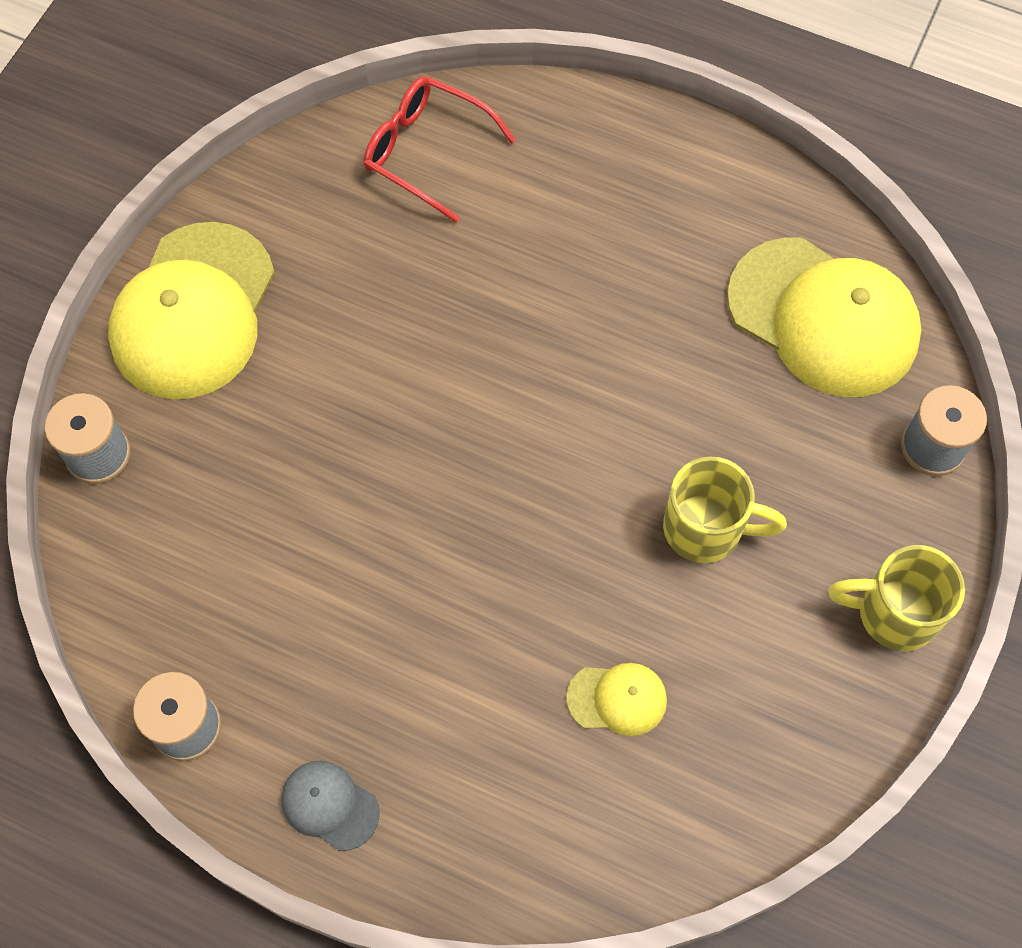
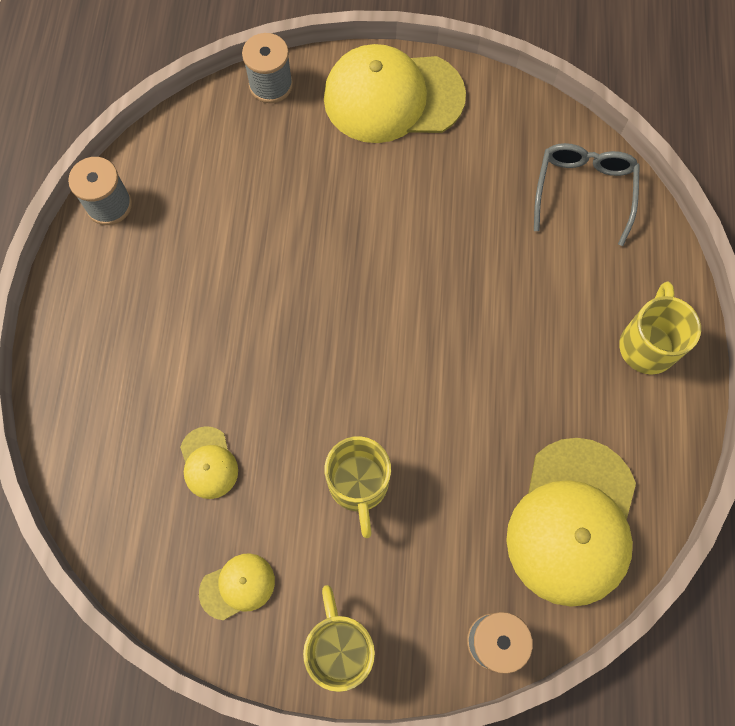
camera: 70 degrees right, 5 degrees up
grey cap [281,761,380,851] -> none
red glasses [364,76,516,223] -> grey glasses [534,143,640,246]
none -> yellow cap [199,553,275,620]
none -> yellow mug [619,281,701,375]

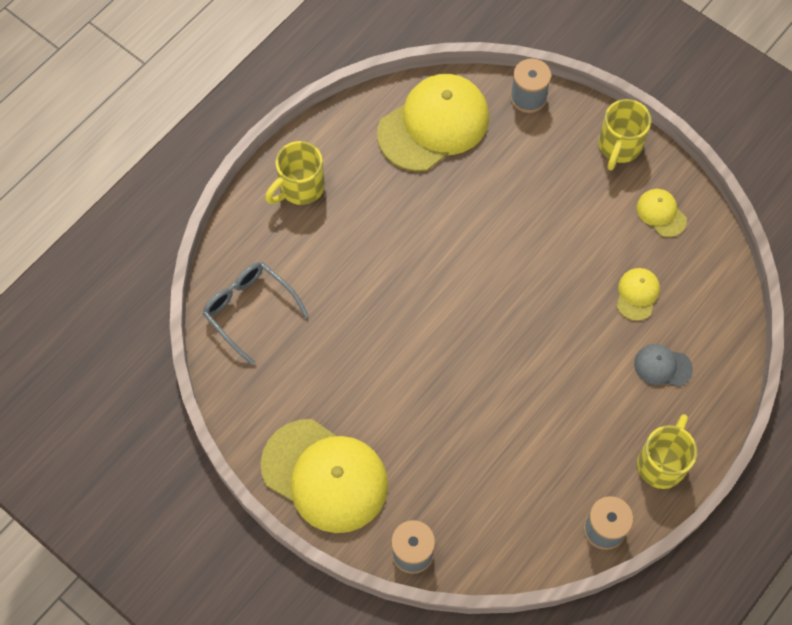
camera: 145 degrees left, 5 degrees down
yellow cap [199,553,275,620] -> yellow cap turned 45 degrees clockwise [637,189,687,237]
yellow mug [324,436,391,538] -> yellow mug moved to [637,414,697,489]
grey glasses [534,143,640,246] -> grey glasses turned 90 degrees clockwise [203,262,309,365]
none -> grey cap [634,344,693,387]

